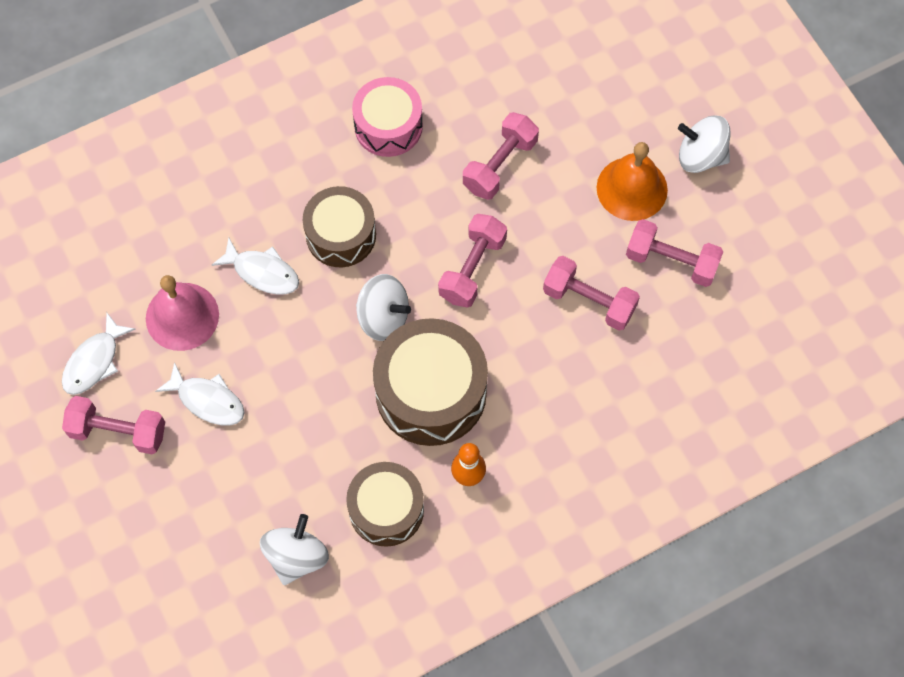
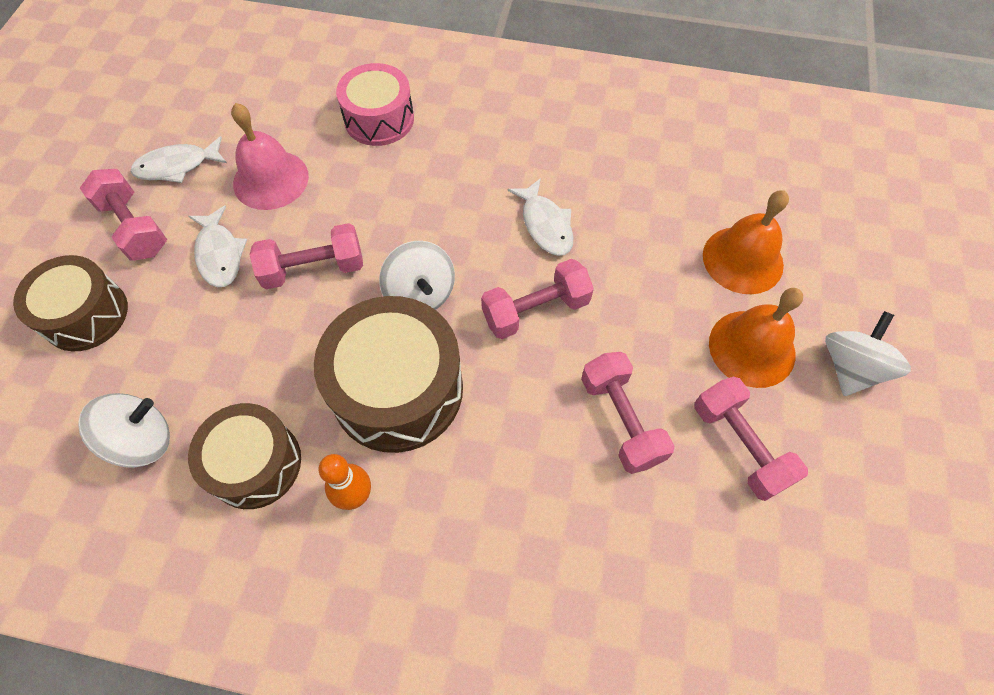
camera: 40 degrees right, 5 degrees down
white fish [212,237,299,295] -> white fish moved to [508,178,573,256]
brown drum [303,186,376,267] -> brown drum moved to [13,255,128,351]
pink drum [352,77,423,157] -> pink drum moved to [336,63,414,146]
pink dumbbell [463,112,539,200] -> pink dumbbell moved to [250,223,363,289]
white spinning top [678,115,730,173] -> white spinning top turned 60 degrees clockwise [825,311,911,396]
none -> orange bell [703,190,789,294]

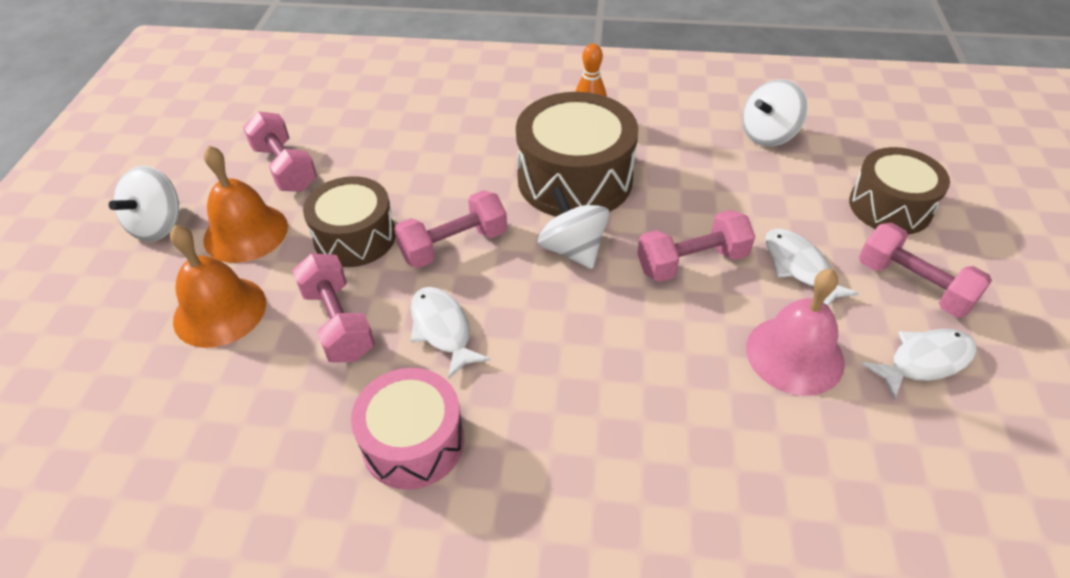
camera: 175 degrees right, 15 degrees down
brown drum [188,403,301,509] -> brown drum moved to [303,176,396,267]
pink drum [336,63,414,146] -> pink drum moved to [351,368,464,490]
pink dumbbell [581,352,675,474] -> pink dumbbell moved to [292,253,375,363]

